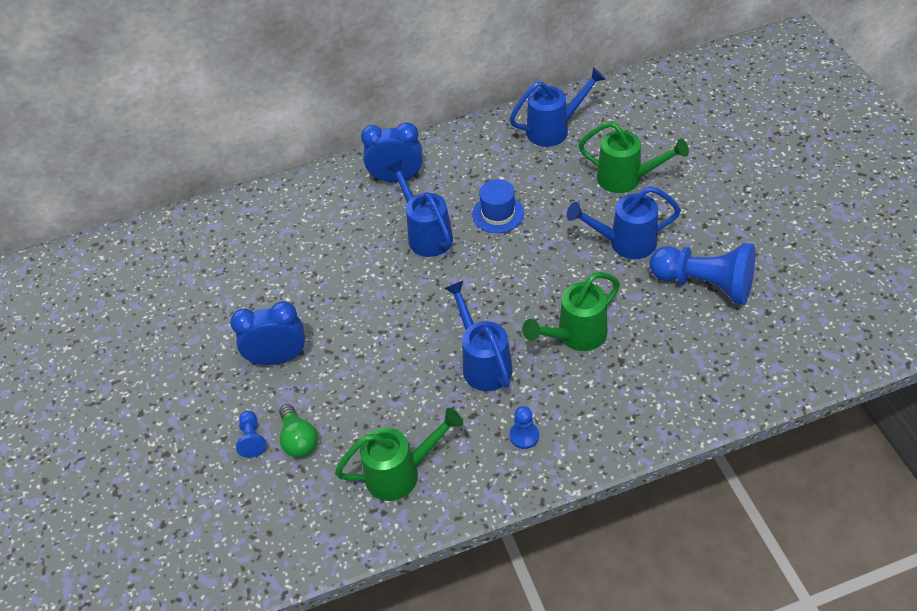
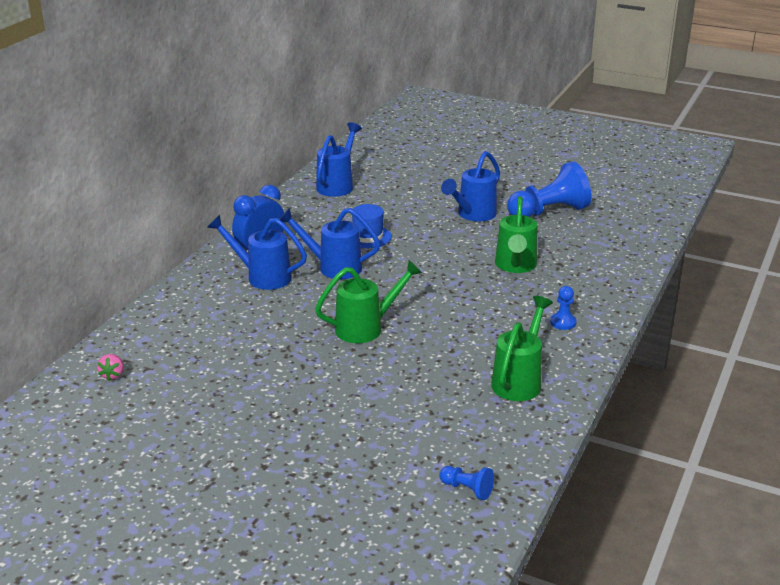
camera: 50 degrees left, 20 degrees down
blue clock [230,301,305,365] -> none
blue pawn [236,411,266,458] -> blue pawn moved to [439,466,494,500]
green light bulb [279,404,318,458] -> none
blue watering can [444,281,513,391] -> blue watering can moved to [207,215,307,290]
green watering can [579,121,689,193] -> green watering can moved to [315,260,422,343]
none -> pink strawberry [97,354,124,381]

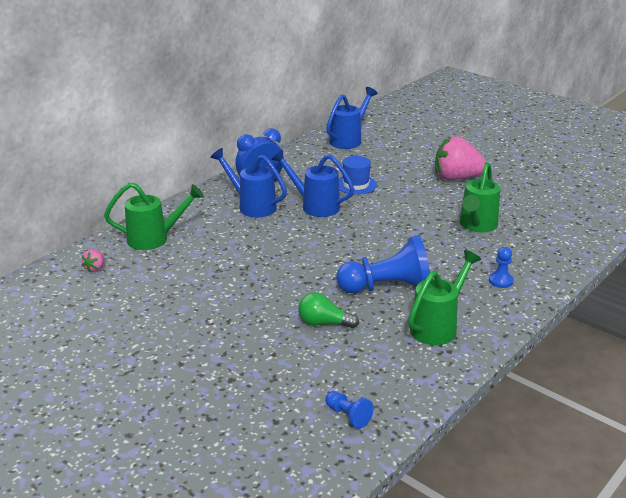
camera: 15 degrees right, 0 degrees up
green watering can [315,260,422,343] -> green watering can moved to [104,183,204,250]
blue watering can [441,151,500,222] -> pink strawberry [435,136,486,180]
blue pawn [507,161,592,217] -> blue pawn moved to [336,235,430,293]
none -> green light bulb [298,292,359,328]

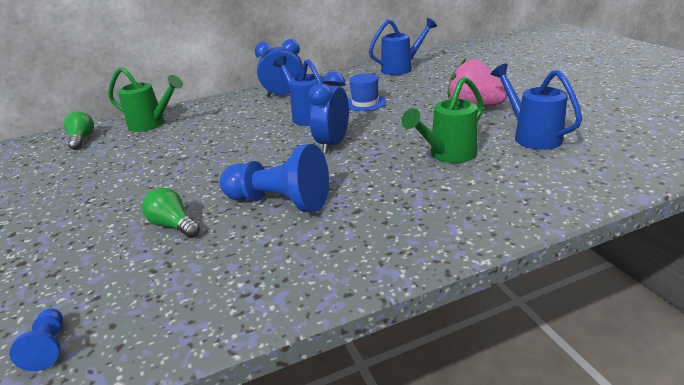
camera: 30 degrees right, 0 degrees up
pink strawberry [81,250,104,272] -> green light bulb [64,112,94,150]
blue watering can [210,148,287,217] -> blue watering can moved to [491,63,582,150]
green watering can [408,250,481,345] -> none
blue pawn [489,247,514,288] -> none
none -> blue clock [308,72,349,154]

